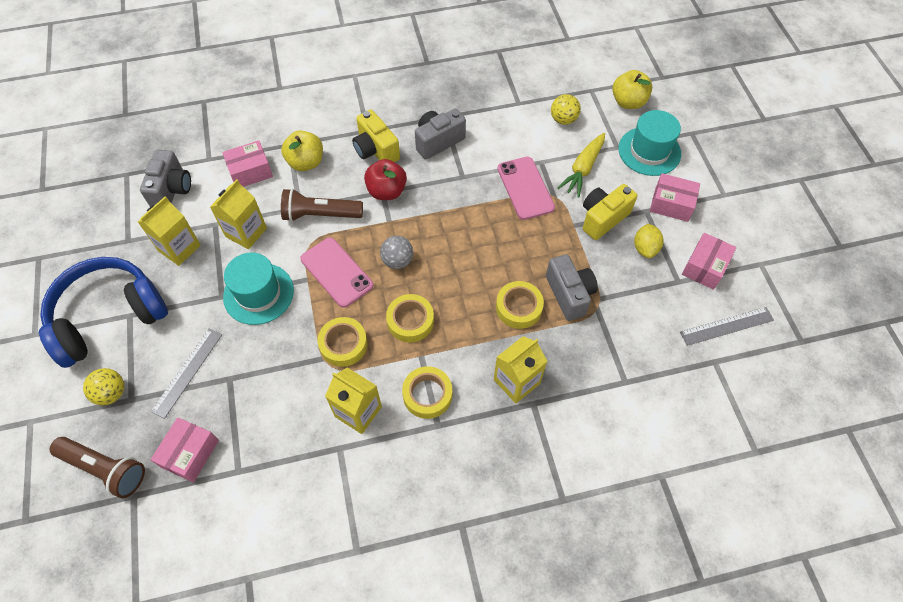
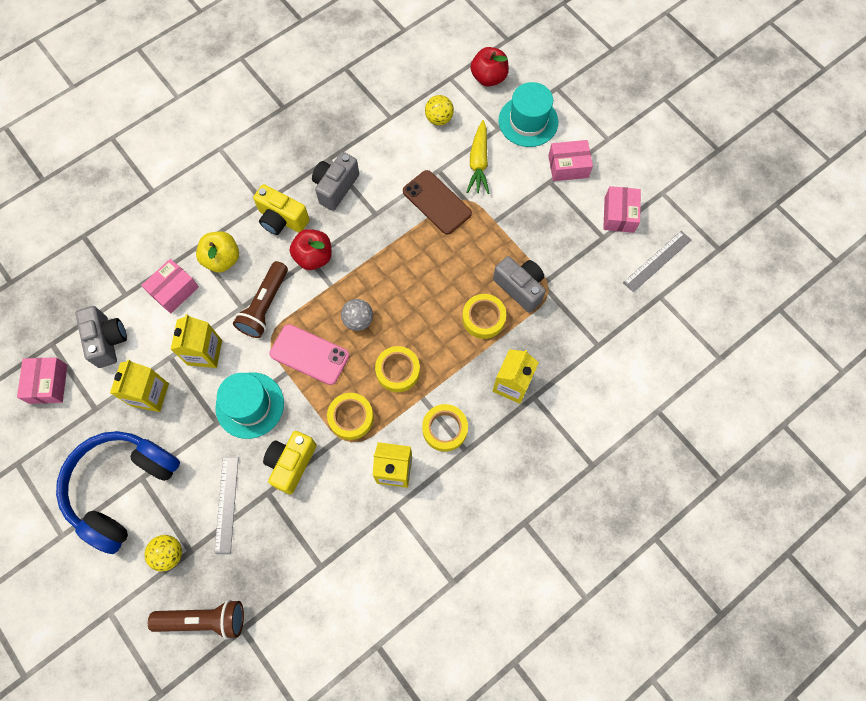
camera: 25 degrees left, 10 degrees up
pink box [150,417,219,482] -> pink box moved to [17,357,67,404]
brown flashlight [281,189,363,222] -> brown flashlight turned 45 degrees counterclockwise [233,261,288,338]
pink phone [498,157,555,220] -> brown phone [403,170,472,235]
yellow camera [583,184,637,240] -> yellow camera moved to [263,431,317,495]
yellow apple [612,70,652,109] -> red apple [471,47,509,87]
yellow lemon [634,223,664,258] -> none

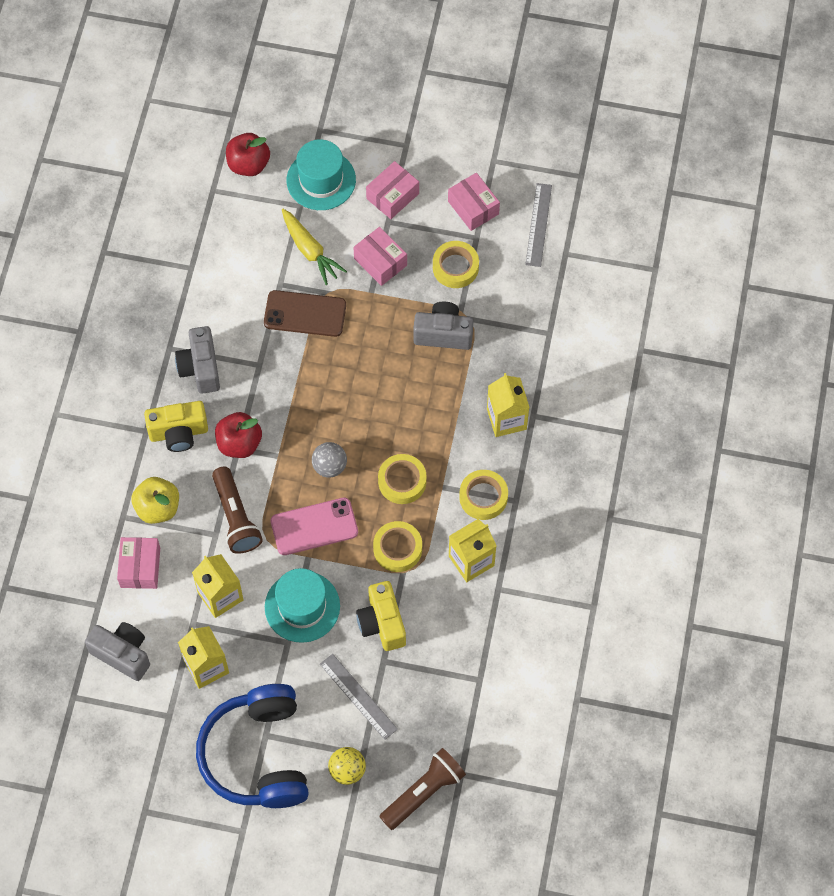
camera: 40 degrees left, 5 degrees down
pink box [17,357,67,404] -> pink box moved to [353,227,407,286]
yellow ball [425,95,454,126] -> none
yellow tape [462,294,506,339] -> yellow tape moved to [433,241,479,288]

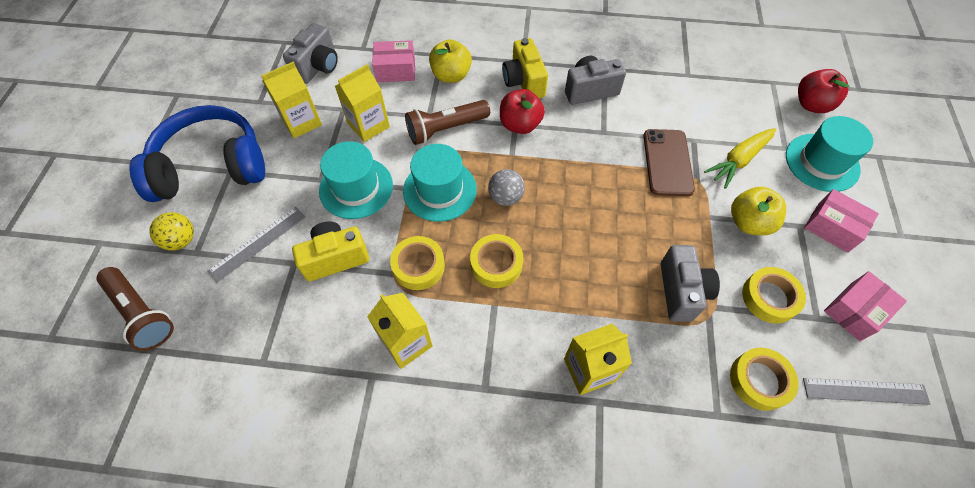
camera: 85 degrees right, 5 degrees down
pink phone [271,498,358,555] -> turquoise hat [403,144,477,222]
pink box [353,227,407,286] -> yellow apple [731,187,786,235]
yellow tape [459,470,508,520] -> yellow tape moved to [730,348,799,411]

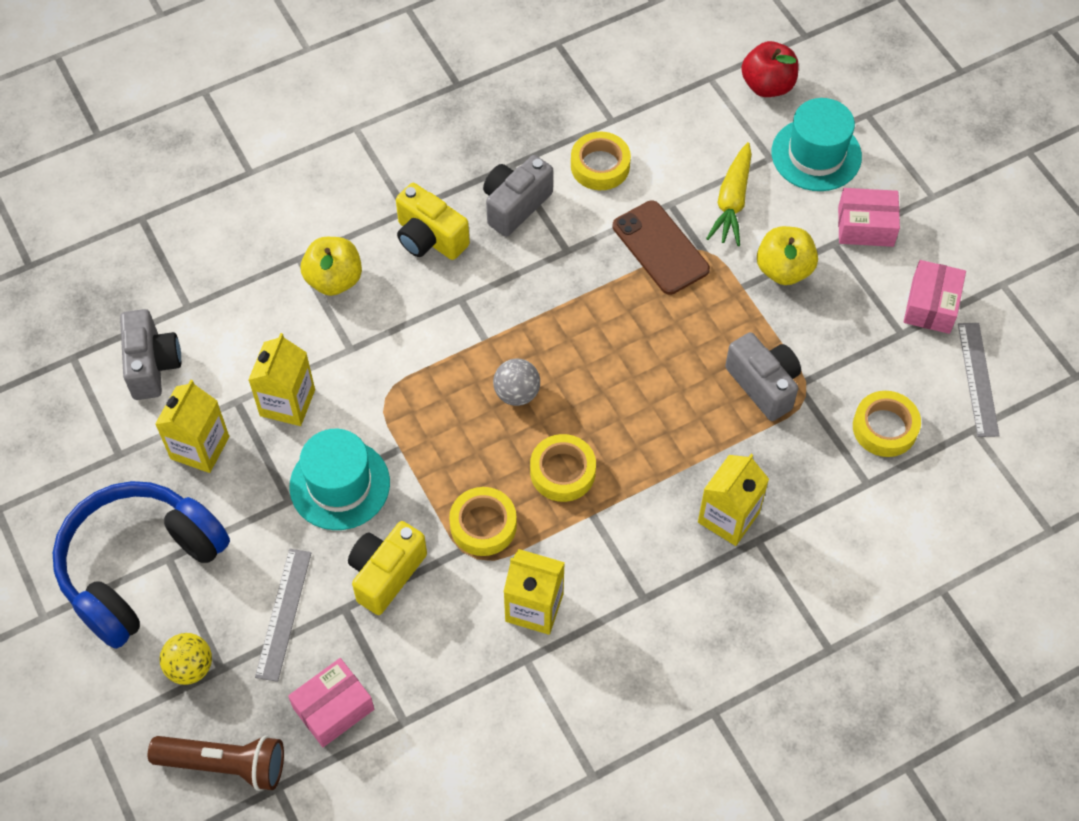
camera: 35 degrees left, 0 degrees up
pink box [372,40,415,82] -> pink box moved to [288,658,374,747]
turquoise hat [403,144,477,222] -> none
brown flashlight [405,100,490,145] -> none
red apple [500,89,545,134] -> none
yellow tape [742,267,806,323] -> yellow tape moved to [571,131,631,190]
grey ruler [803,378,930,405] -> grey ruler turned 60 degrees counterclockwise [958,323,1000,437]

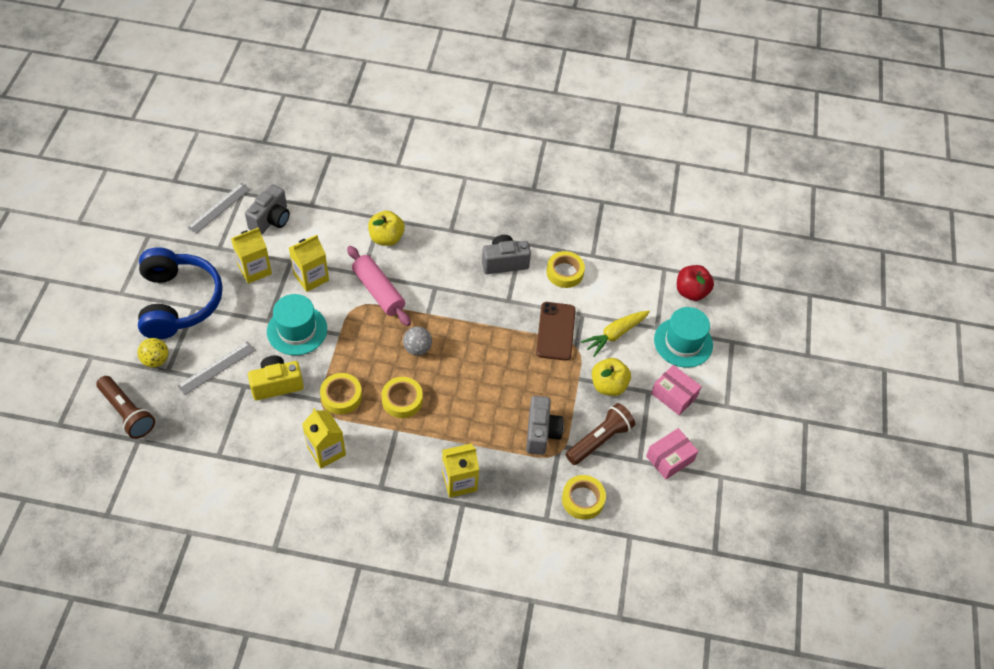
camera: 35 degrees right, 5 degrees down
blue headphones [53,481,230,649] -> blue headphones turned 90 degrees clockwise [138,247,223,339]
pink box [288,658,374,747] -> none
yellow camera [396,183,470,260] -> none
grey ruler [958,323,1000,437] -> grey ruler moved to [187,183,250,234]
none -> pink rolling pin [347,246,411,326]
none -> brown flashlight [566,403,635,465]

